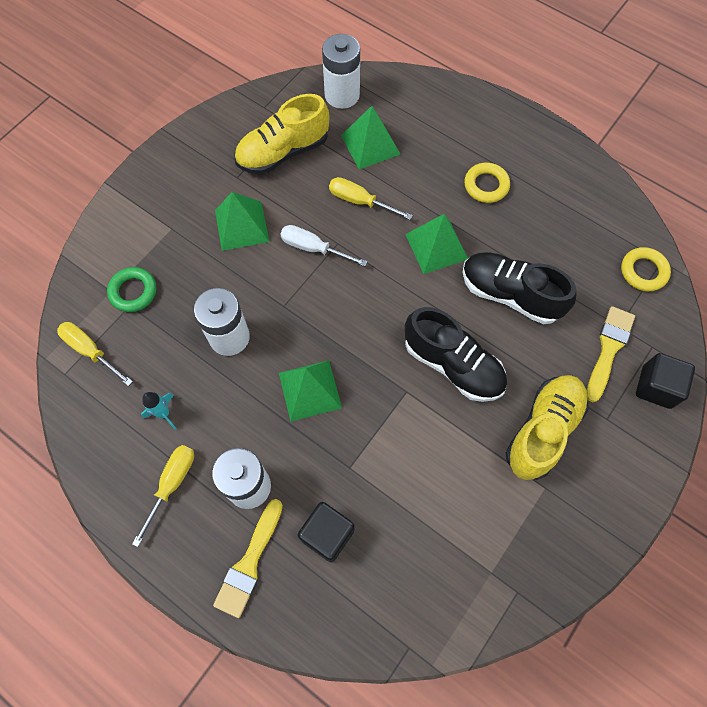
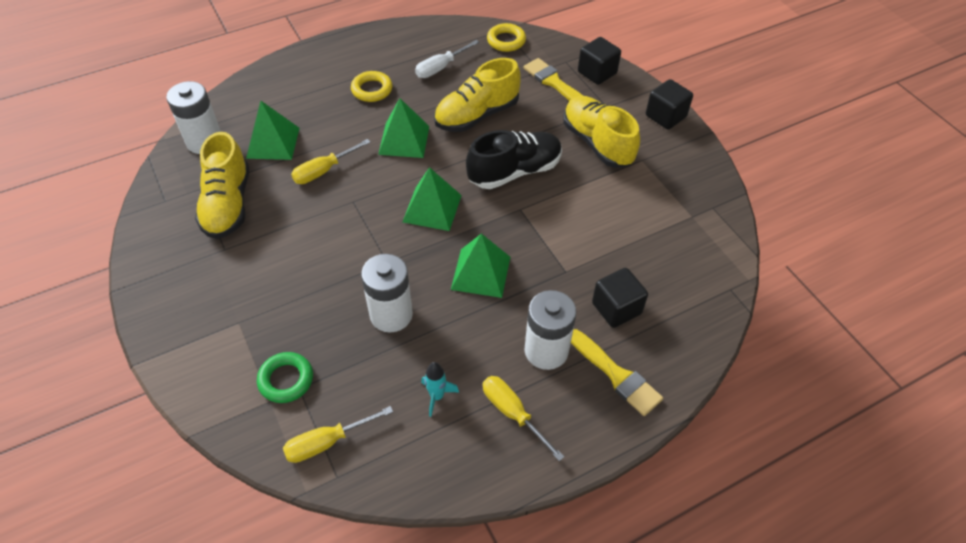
camera: 65 degrees left, 15 degrees down
green pyramid [215,192,269,251] -> green pyramid moved to [403,167,462,231]
white screwdriver [280,225,367,266] -> white screwdriver moved to [415,40,480,78]
black shoe [463,252,576,324] -> yellow shoe [434,58,521,132]
none -> black cube [646,79,693,130]

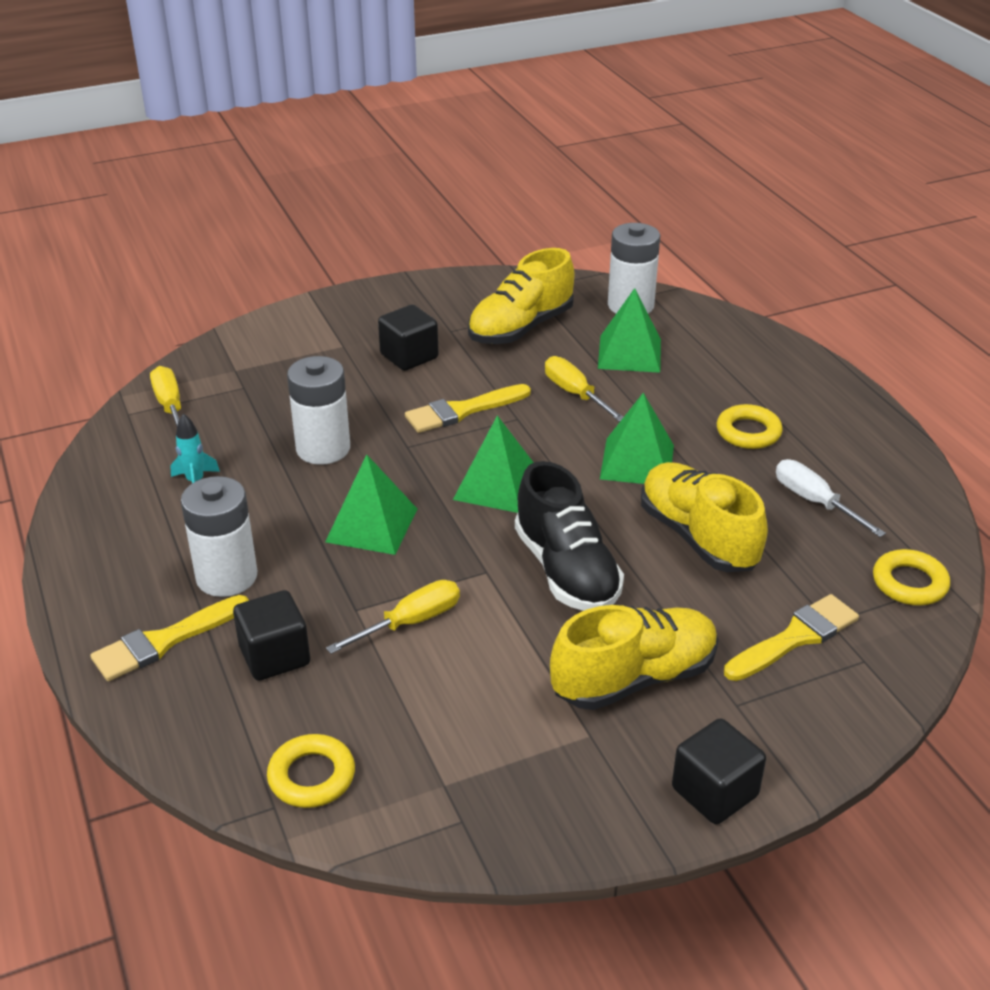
camera: 95 degrees right, 15 degrees down
yellow shoe [195,132,249,239] -> yellow shoe turned 45 degrees counterclockwise [468,248,574,344]
green ring [257,352,313,403] -> none
yellow screwdriver [483,376,564,461] -> yellow screwdriver moved to [326,580,460,654]
black cube [578,37,621,85] -> black cube moved to [378,305,438,371]
none -> yellow ring [267,734,355,808]
none -> yellow brush [405,384,531,433]

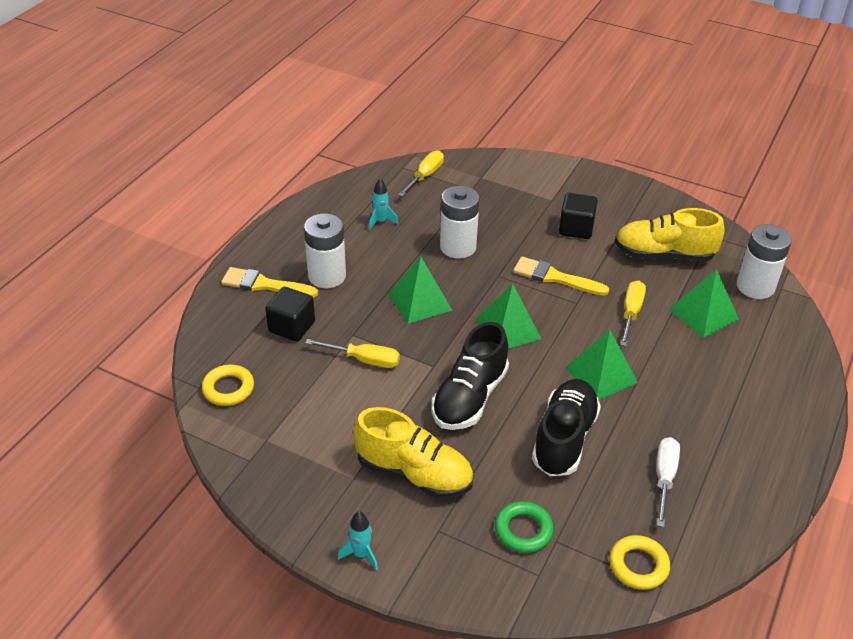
camera: 50 degrees right, 5 degrees up
yellow shoe [641,462,768,572] -> black shoe [532,379,601,476]
black cube [672,718,766,824] -> turquoise rocket [337,511,378,571]
yellow ring [717,404,783,449] -> none
yellow brush [724,594,859,681] -> green ring [495,501,554,553]

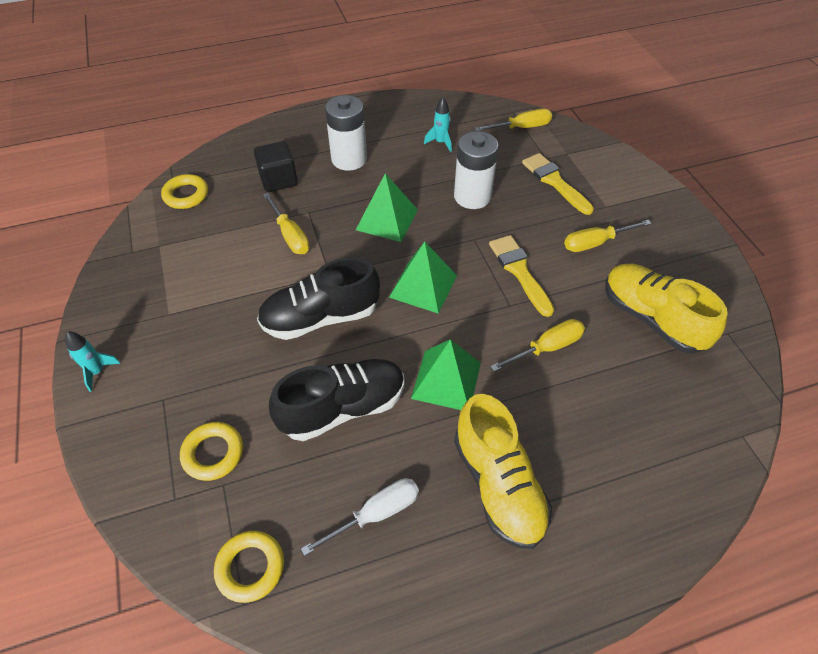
camera: 45 degrees right, 10 degrees up
yellow brush [221,267,318,298] -> yellow brush moved to [522,153,594,215]
yellow shoe [353,407,473,498] -> yellow shoe moved to [454,394,552,549]
green ring [495,501,554,553] -> yellow ring [180,422,243,481]
black cube [559,193,598,239] -> yellow screwdriver [564,220,652,252]
green pyramid [669,269,739,338] -> none
white battery [737,224,792,299] -> none

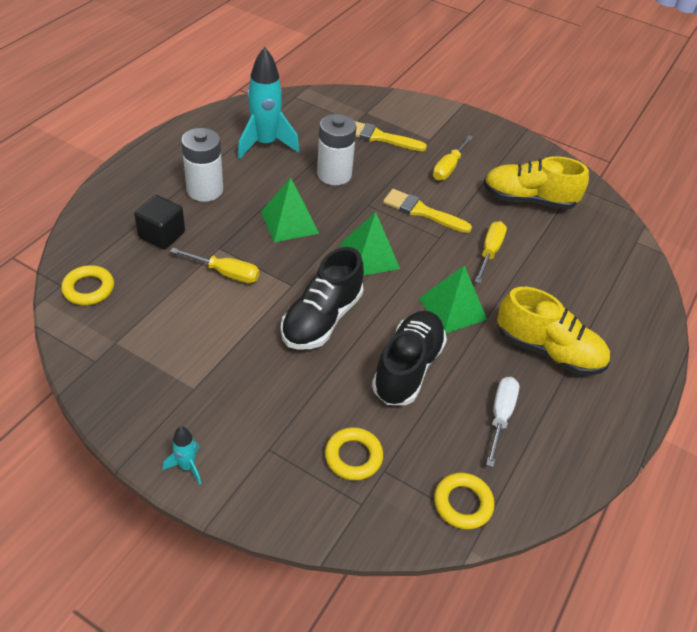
camera: 45 degrees left, 5 degrees down
turquoise rocket [424,97,452,152] -> turquoise rocket [238,47,299,159], size x2.11
yellow screwdriver [474,109,552,131] -> none

